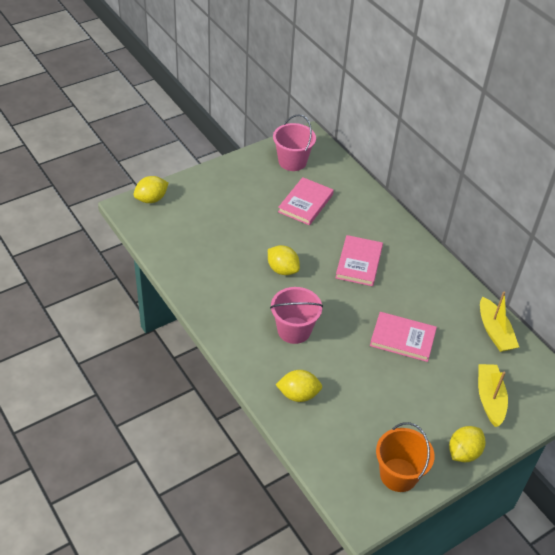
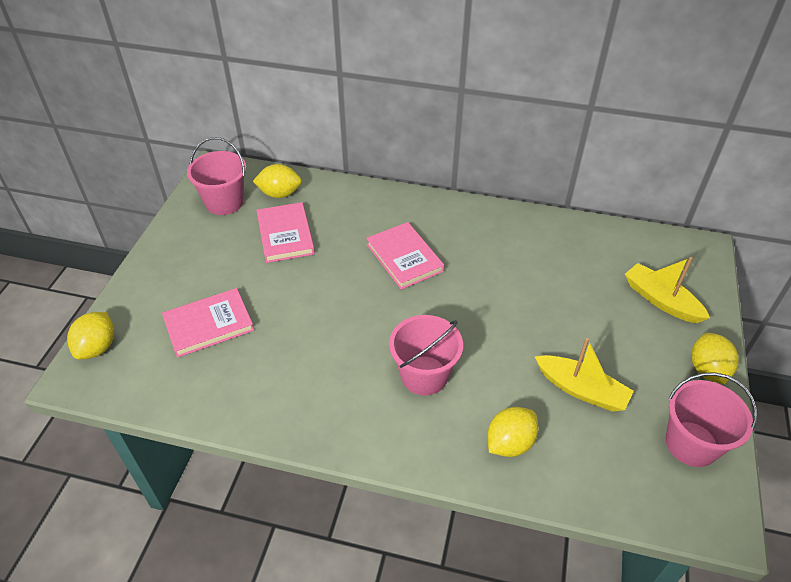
camera: 40 degrees left, 0 degrees up
yellow lemon [268,245,300,275] -> yellow lemon moved to [253,164,302,198]
pink book [370,312,437,362] -> pink book moved to [162,288,254,358]
orange bucket [376,422,434,492] -> pink bucket [665,372,757,467]
yellow boat [480,292,519,352] -> yellow boat moved to [535,338,634,412]

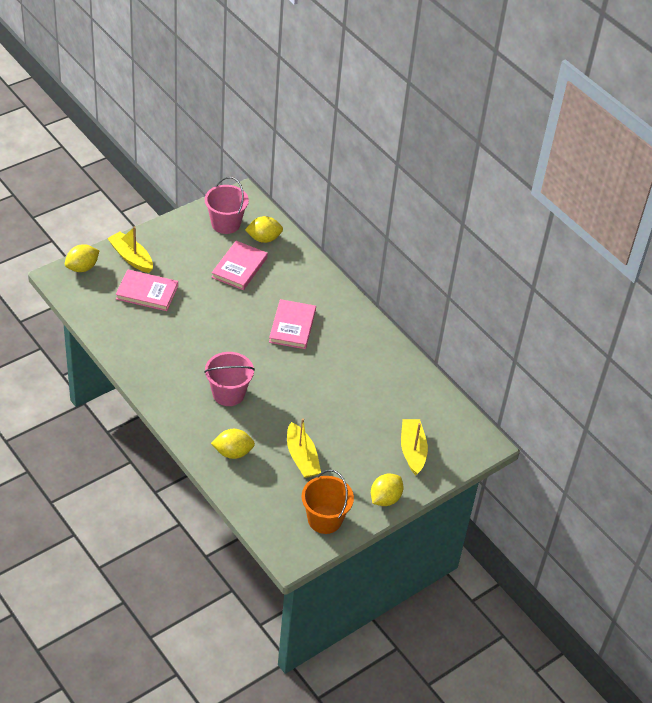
camera: 35 degrees right, 0 degrees up
yellow lemon [253,164,302,198] -> yellow lemon turned 45 degrees counterclockwise [245,216,283,243]
pink bucket [665,372,757,467] -> orange bucket [302,470,354,534]
none -> yellow boat [107,226,153,273]

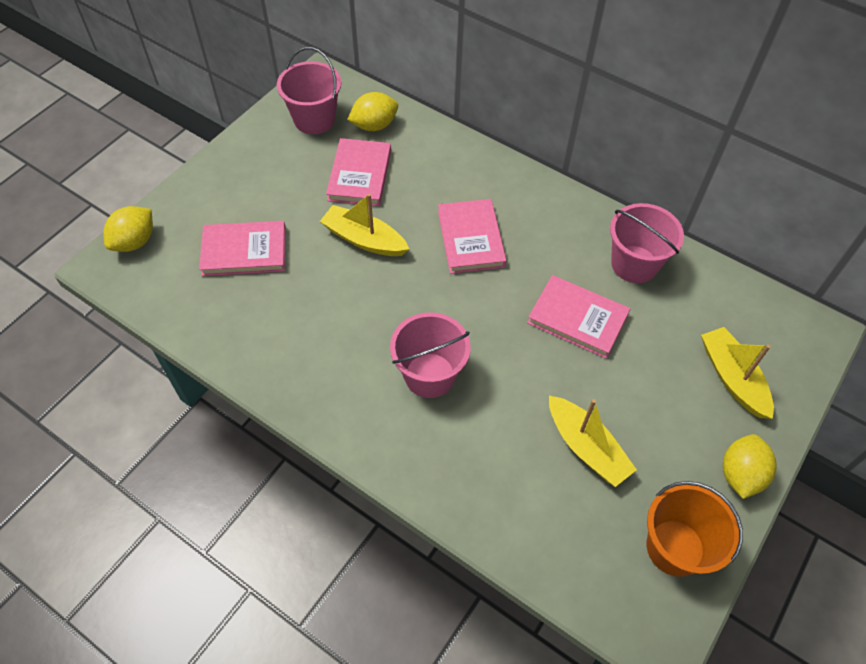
camera: 15 degrees left, 10 degrees up
yellow boat [107,226,153,273] -> yellow boat moved to [320,194,409,256]
yellow lemon [211,429,255,459] -> none
none -> pink book [527,275,630,358]
none -> pink bucket [610,203,684,283]

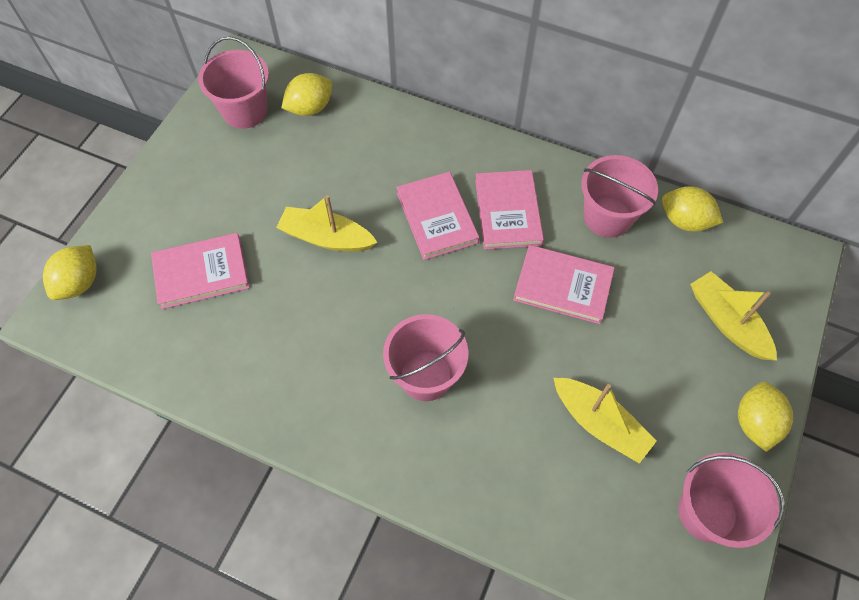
camera: 10 degrees left, 5 degrees up
pink book [326,138,391,206] -> pink book moved to [475,170,544,250]
orange bucket [646,481,743,577] -> pink bucket [678,453,785,548]
none -> yellow lemon [662,186,723,232]

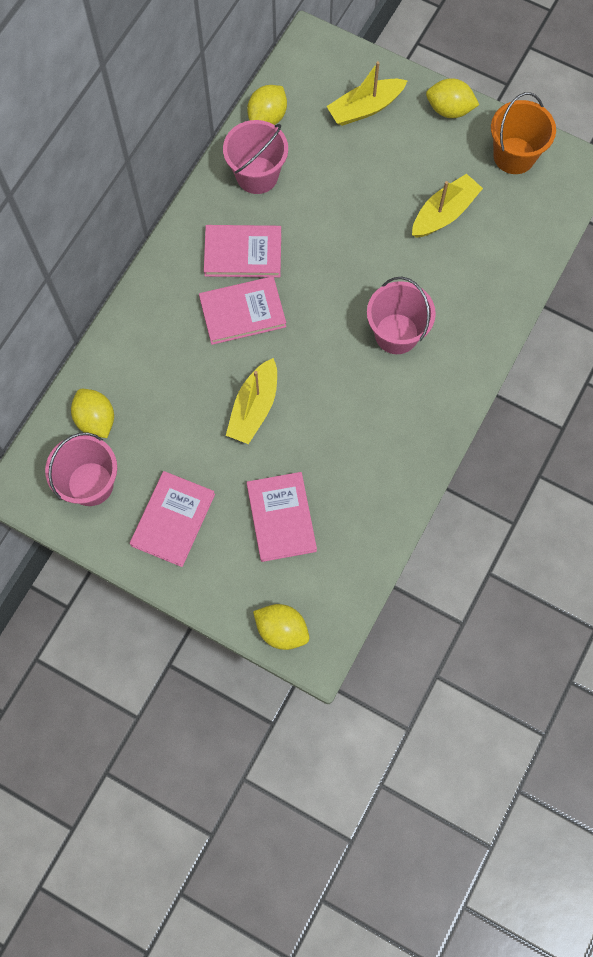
camera: 85 degrees left, 10 degrees up
pink book [513,245,615,324] -> pink book moved to [130,471,215,567]
pink bucket [678,453,785,548] -> orange bucket [491,92,556,174]

